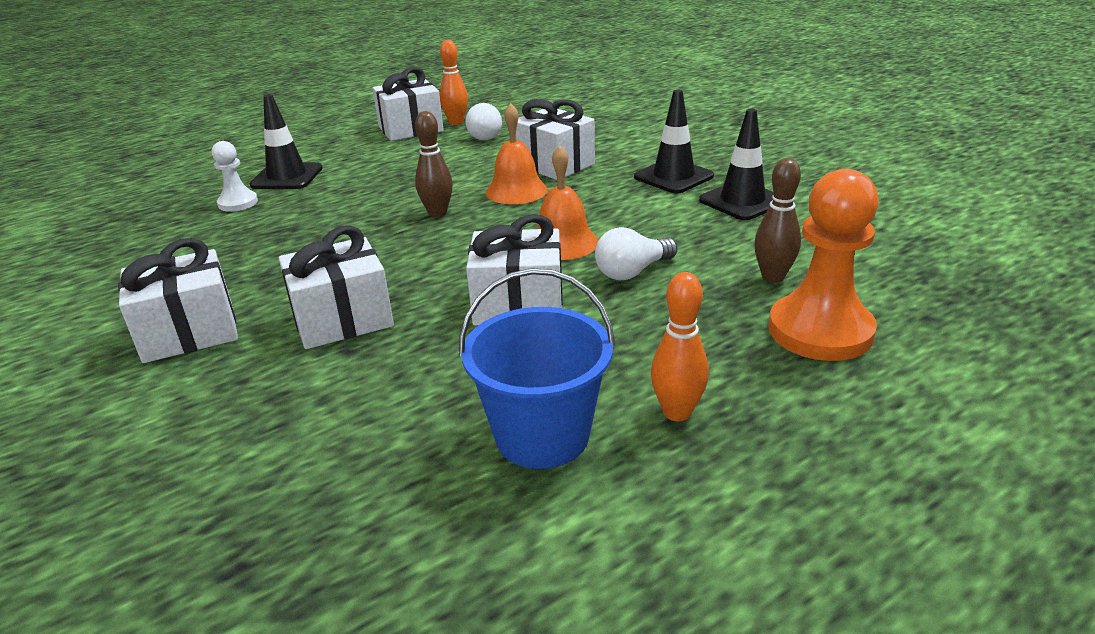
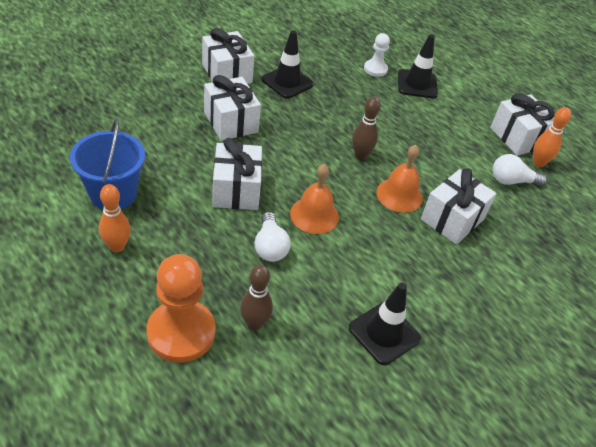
camera: 80 degrees right, 15 degrees up
white light bulb [595,227,677,280] -> white light bulb turned 150 degrees counterclockwise [255,212,291,262]
black traffic cone [634,90,714,193] -> black traffic cone moved to [261,30,314,99]

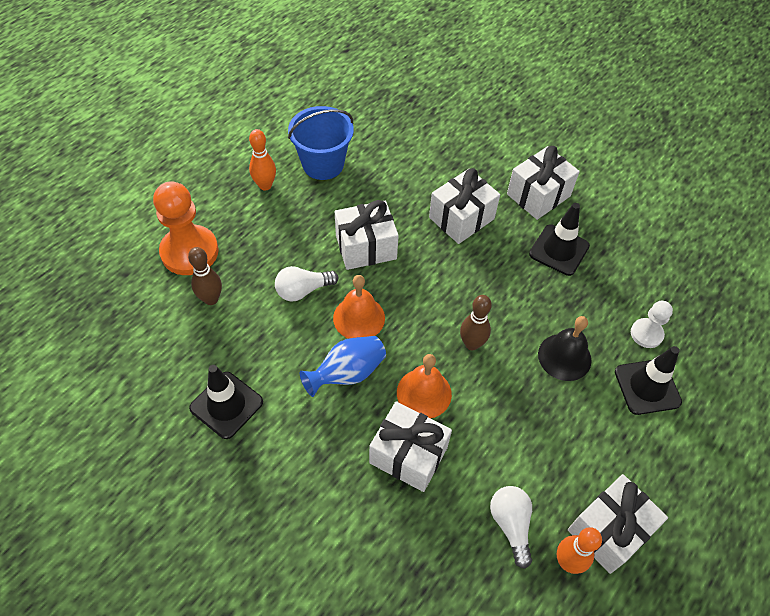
camera: 80 degrees right, 10 degrees up
none -> blue vase [300,336,386,397]
none -> black bell [538,316,592,381]

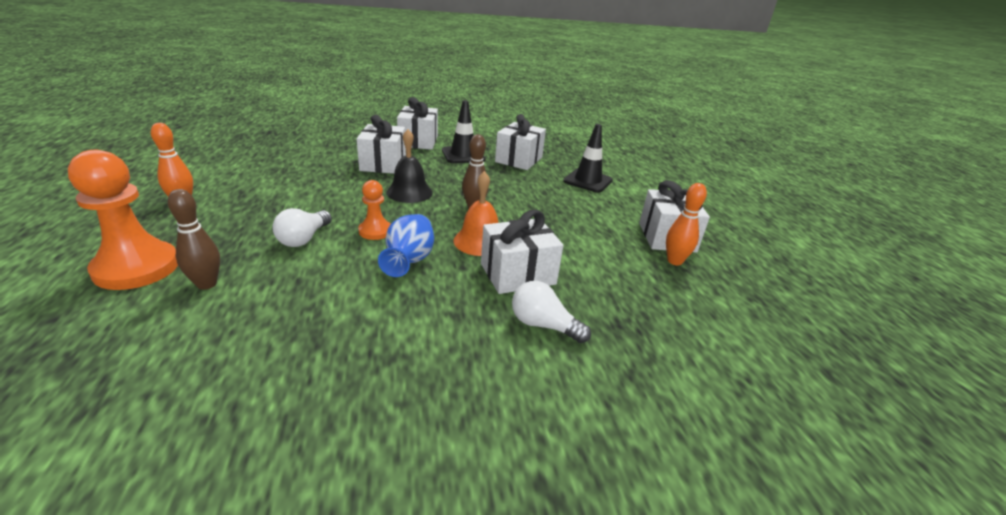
camera: 50 degrees left, 25 degrees down
black traffic cone [189,365,263,439] -> none
blue bucket [288,106,354,180] -> none
orange bell [333,275,385,339] -> orange pawn [358,180,391,240]
white gift [335,200,399,270] -> white gift moved to [495,114,546,170]
white light bulb [490,486,532,569] -> white light bulb moved to [512,281,591,343]
black bell [538,316,592,381] -> black bell moved to [386,129,433,203]
white pawn [631,301,673,348] -> none

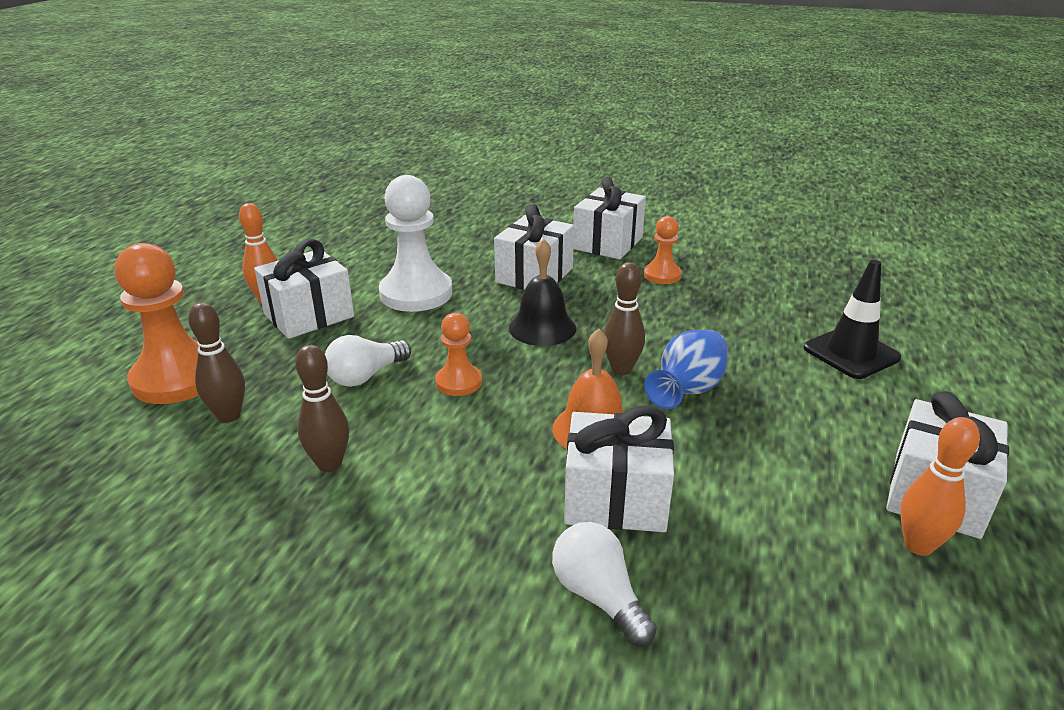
camera: 30 degrees right, 0 degrees up
blue vase [378,214,434,277] -> blue vase moved to [644,330,728,409]
black traffic cone [442,100,486,163] -> orange pawn [644,216,682,284]
white gift [495,114,546,170] -> white gift moved to [254,239,354,339]
none -> brown bowling pin [295,345,349,472]
none -> white pawn [379,175,452,312]

